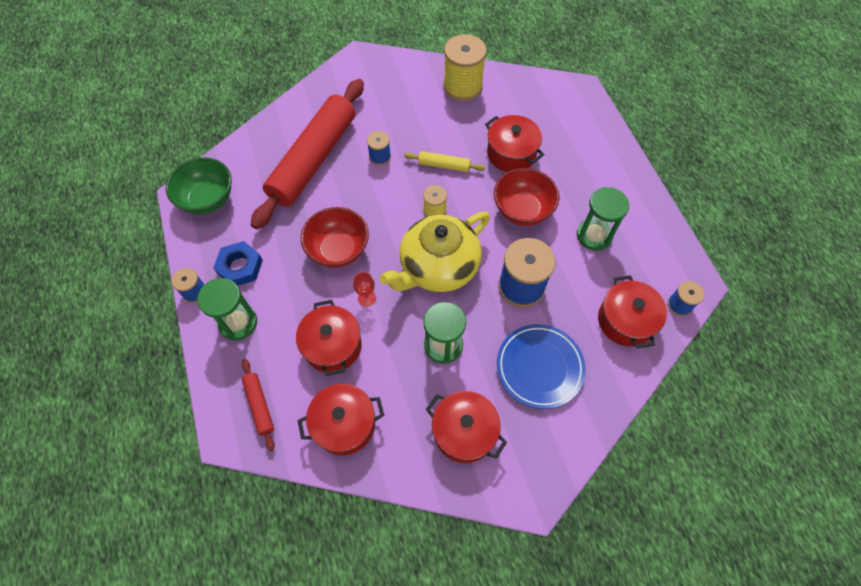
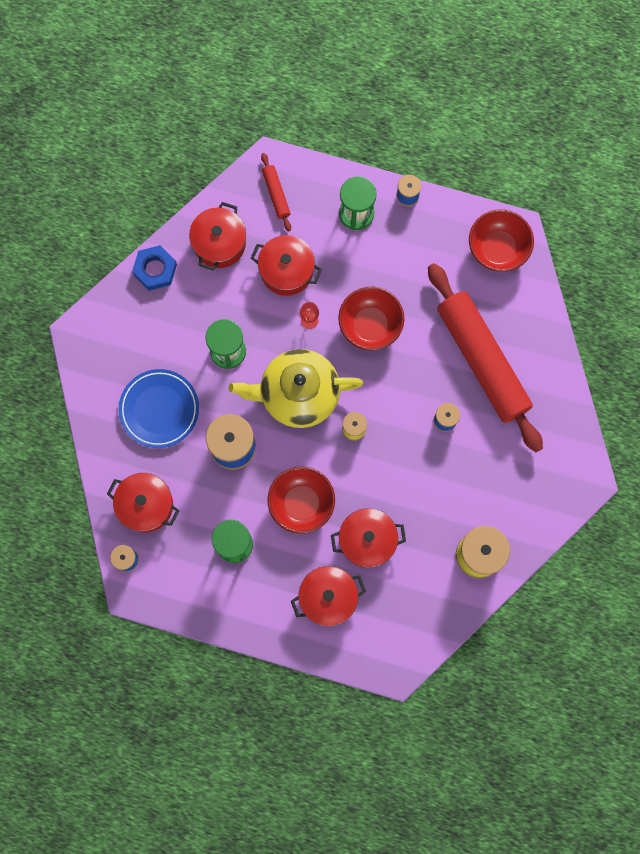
camera: 125 degrees right, 15 degrees up
green bowl [166,157,232,215] -> red bowl [469,209,534,272]
blue nut [213,241,263,286] -> blue nut moved to [132,245,177,291]
red rolling pin [242,359,275,451] -> red rolling pin turned 60 degrees clockwise [261,153,291,232]
yellow teapot [379,212,490,292] -> yellow teapot turned 90 degrees counterclockwise [229,349,363,428]
yellow rolling pin [404,151,485,172] -> none
red pot [426,391,507,463] -> red pot moved to [291,566,366,626]

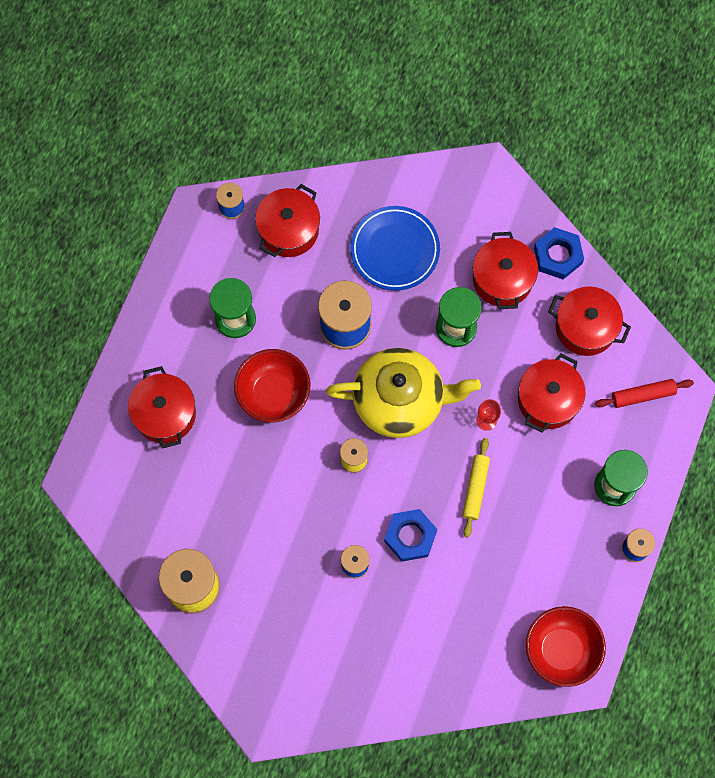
camera: 95 degrees right, 5 degrees down
yellow teapot [229,349,363,428] -> yellow teapot turned 90 degrees clockwise [326,348,481,438]
red pot [331,508,406,568] -> red pot moved to [473,232,538,309]
red bowl [338,287,404,351] -> yellow rolling pin [462,438,490,538]
red rolling pin [428,263,543,452] -> none
none -> blue nut [384,509,437,562]

